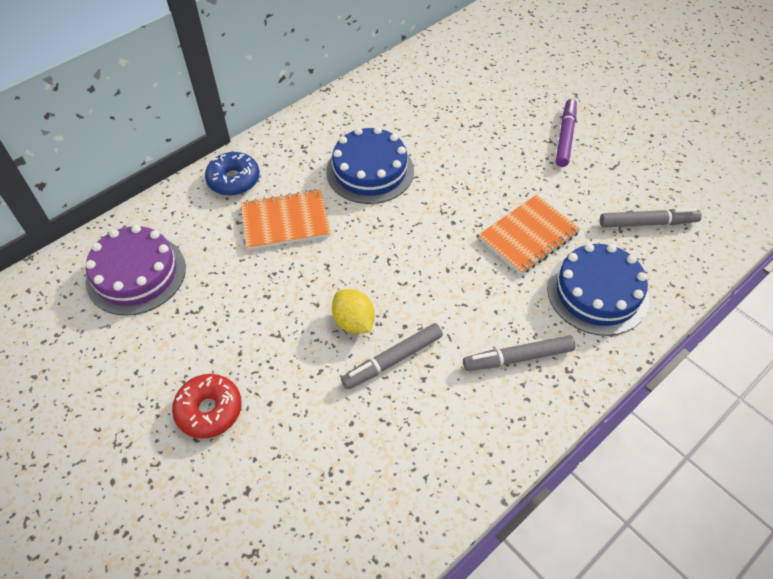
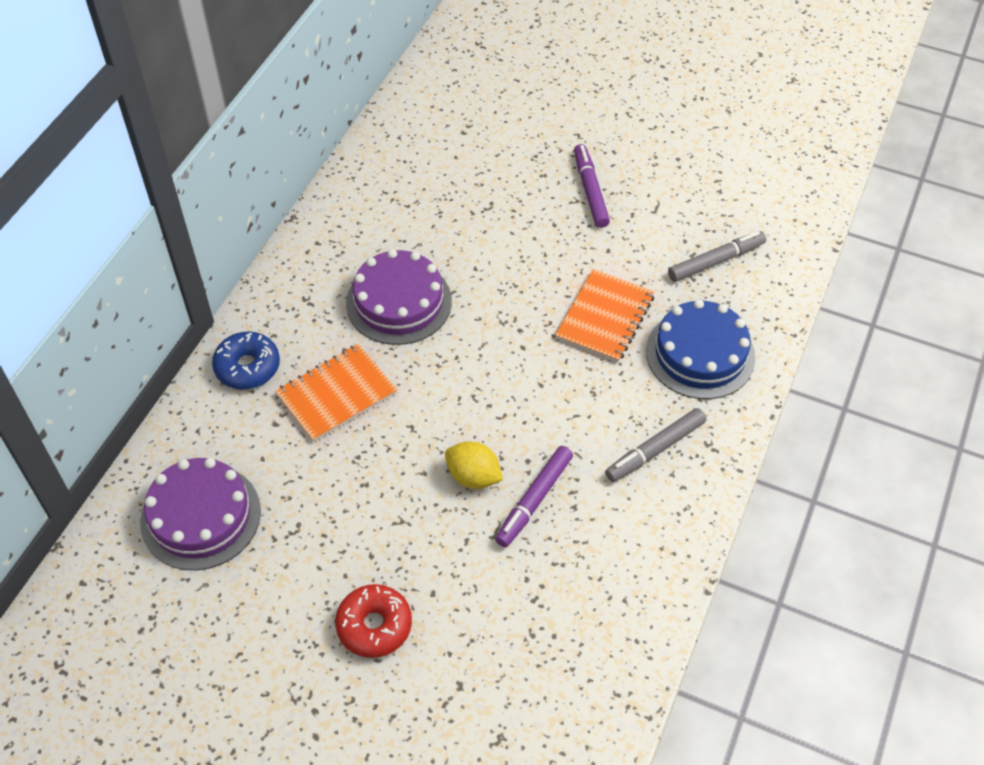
camera: 25 degrees left, 0 degrees up
blue cake [326,127,414,204] -> purple cake [346,249,452,345]
grey marker [341,323,443,389] -> purple marker [495,446,573,547]

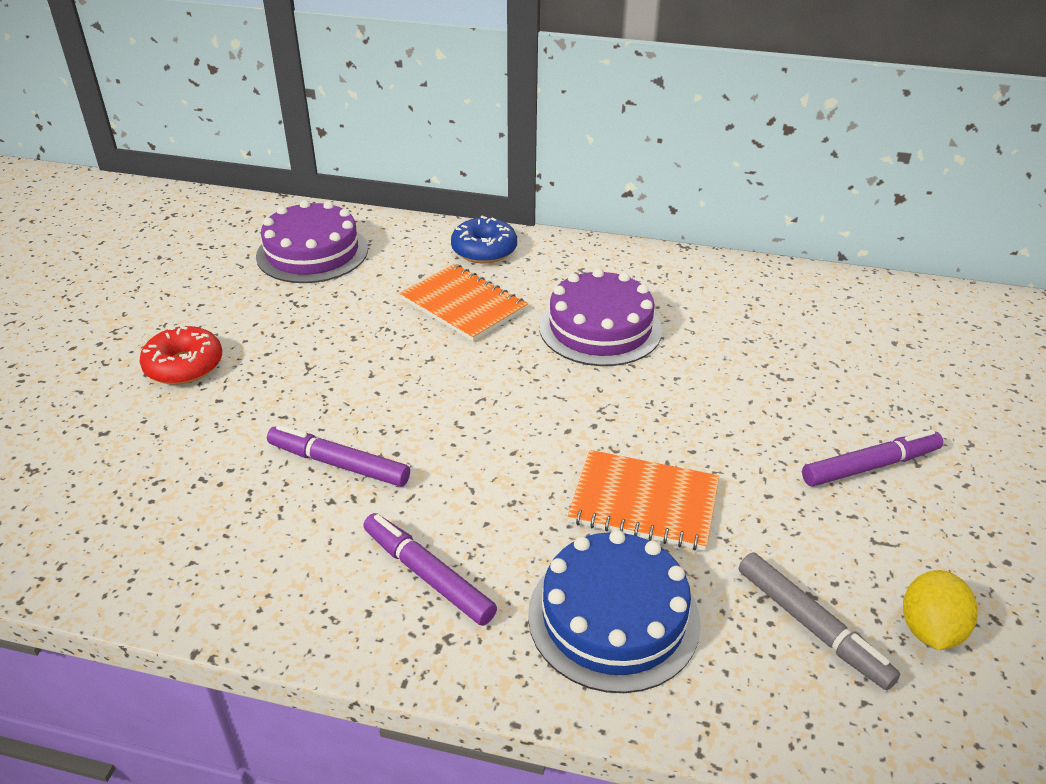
camera: 80 degrees right, 15 degrees down
yellow lemon [445,441,503,489] -> yellow lemon moved to [903,570,978,650]
grey marker [605,408,706,482] -> purple marker [363,513,497,626]

